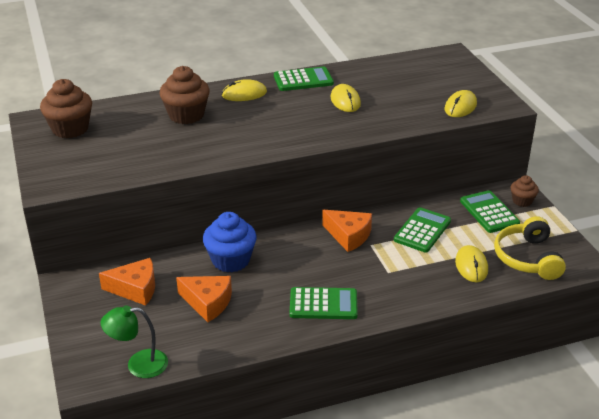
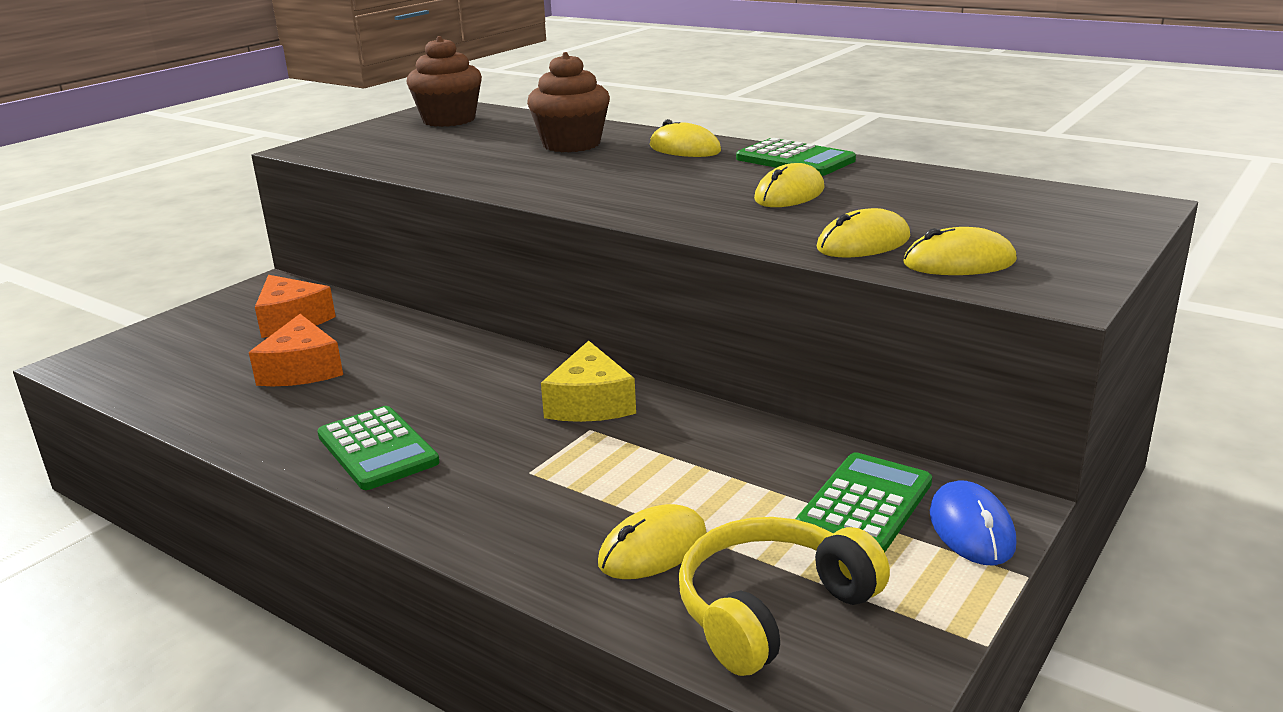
camera: 55 degrees right, 10 degrees down
green lamp [101,305,168,378] -> none
blue cupcake [203,212,257,272] -> none
orange cheese [322,210,372,252] -> yellow cheese [541,341,636,422]
green calculator [394,207,451,253] -> none
brown cupcake [511,175,539,207] -> blue mouse [930,480,1016,566]
none -> yellow mouse [817,208,911,257]

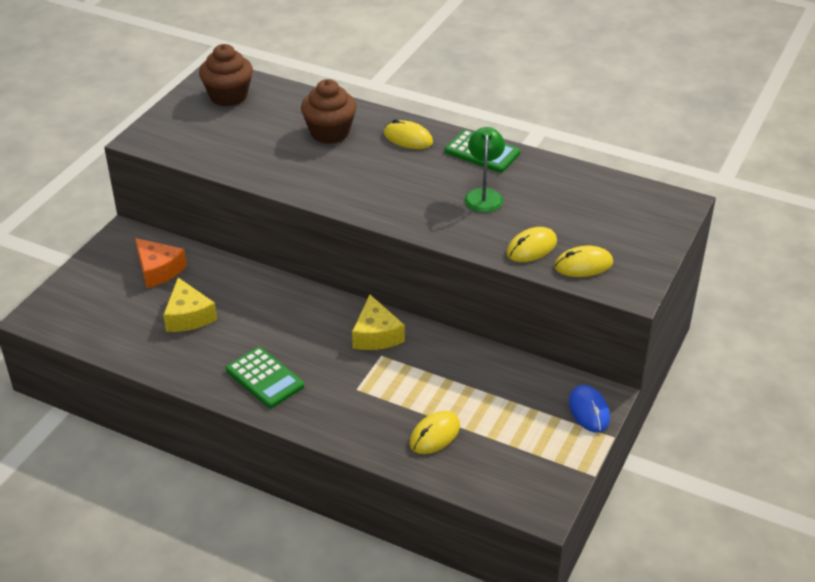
camera: 10 degrees left, 15 degrees up
orange cheese [249,314,343,386] -> yellow cheese [163,277,217,332]
yellow headphones [679,517,890,676] -> none
yellow mouse [754,163,825,207] -> green lamp [464,127,505,212]
green calculator [796,452,932,552] -> none

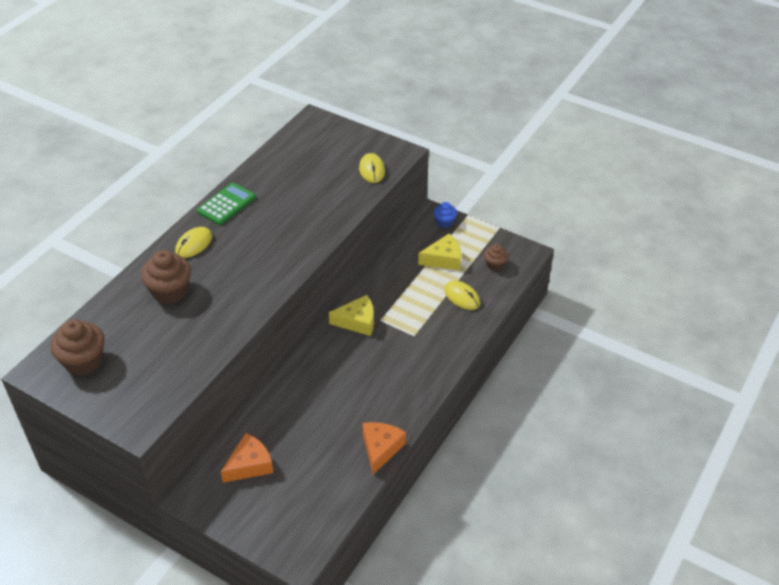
camera: 85 degrees left, 5 degrees up
yellow cheese [163,277,217,332] -> yellow cheese moved to [418,234,461,271]
green calculator [226,347,304,408] -> none
green lamp [464,127,505,212] -> none
yellow mouse [506,227,557,262] -> none
blue mouse [569,385,610,432] -> blue cupcake [434,202,457,228]
none -> orange cheese [362,422,406,474]
none -> brown cupcake [484,244,509,271]

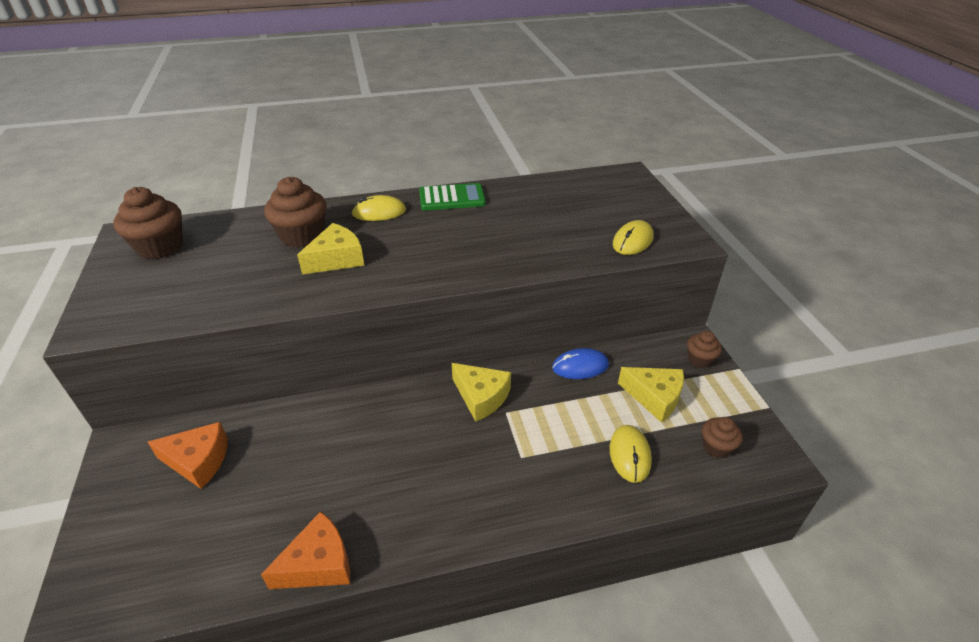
camera: 45 degrees right, 5 degrees down
blue cupcake [434,202,457,228] -> brown cupcake [687,331,722,368]
none -> yellow cheese [297,223,365,275]
none -> blue mouse [552,348,609,379]

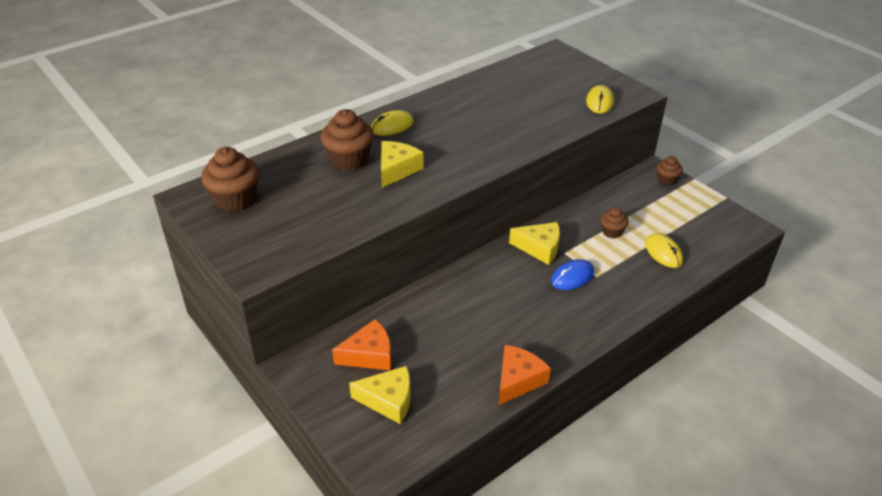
camera: 25 degrees left, 0 degrees up
green calculator [419,183,486,211] -> none
blue mouse [552,348,609,379] -> blue mouse moved to [551,259,594,290]
yellow cheese [618,367,684,423] -> yellow cheese moved to [349,366,411,424]
brown cupcake [702,417,743,458] -> brown cupcake moved to [600,207,629,238]

